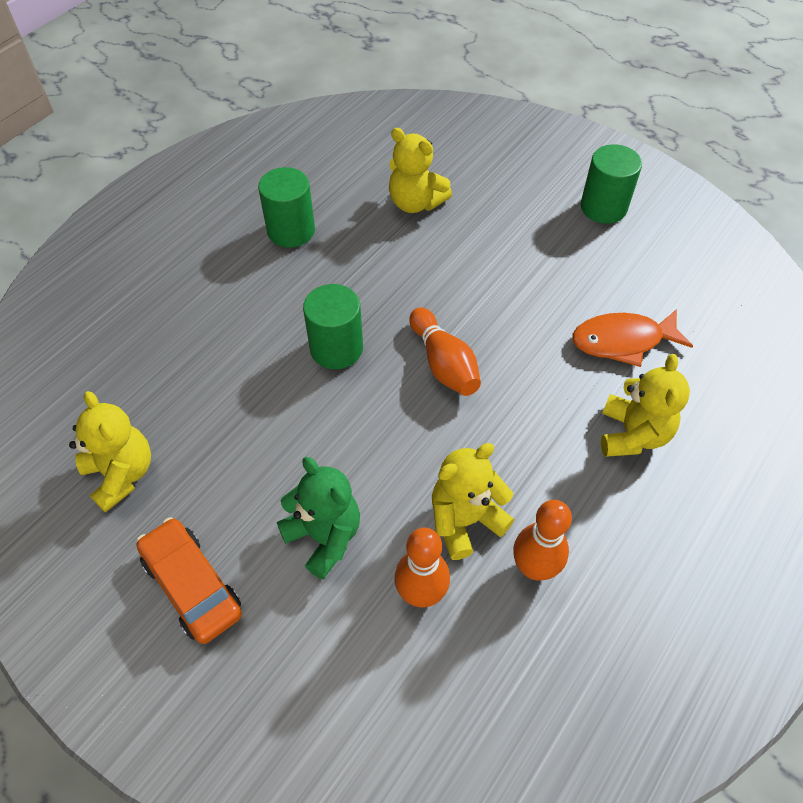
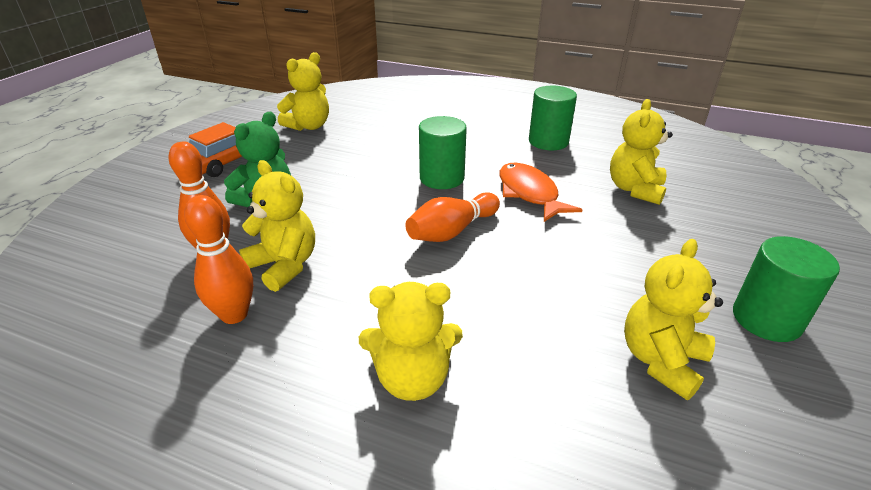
camera: 75 degrees right, 20 degrees down
orange fish [572,309,693,367] -> orange fish moved to [499,163,582,222]
none -> yellow teddy bear [624,239,723,400]

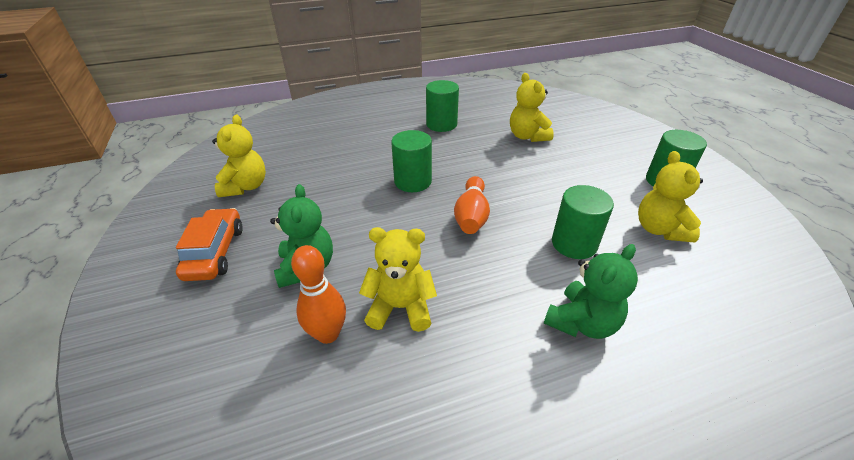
camera: 40 degrees left, 5 degrees up
orange bowling pin [184,195,253,324] -> none
yellow teddy bear [359,282,463,401] -> green teddy bear [544,244,638,339]
orange fish [499,163,582,222] -> none
none -> green cylinder [552,185,614,259]

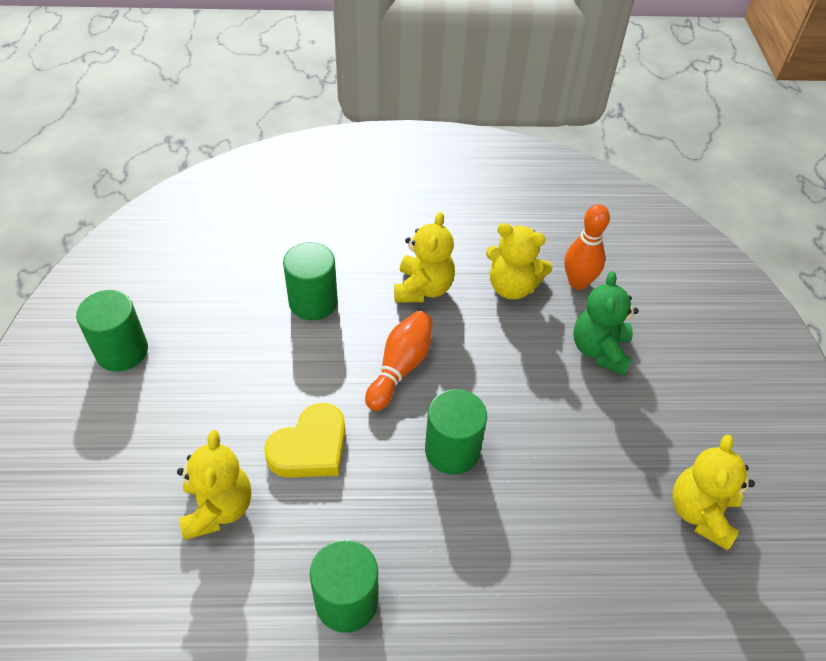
camera: 165 degrees left, 10 degrees up
orange car [176,208,243,281] -> none
green teddy bear [544,244,638,339] -> none
yellow teddy bear [638,151,703,243] -> yellow teddy bear moved to [394,212,455,302]
none -> yellow heart [264,403,345,478]

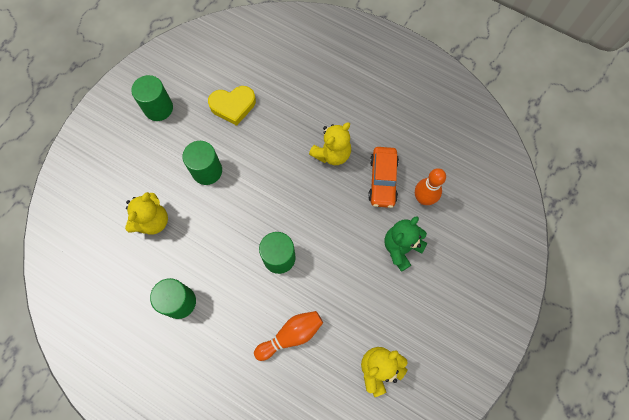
camera: 35 degrees right, 20 degrees up
yellow heart [264,403,345,478] -> yellow heart moved to [208,86,256,126]
green cylinder [283,242,338,320] -> green cylinder moved to [182,141,222,185]
orange bowling pin [365,311,433,411] -> orange bowling pin moved to [254,311,323,361]
yellow teddy bear [486,223,552,300] -> orange car [368,147,399,208]

